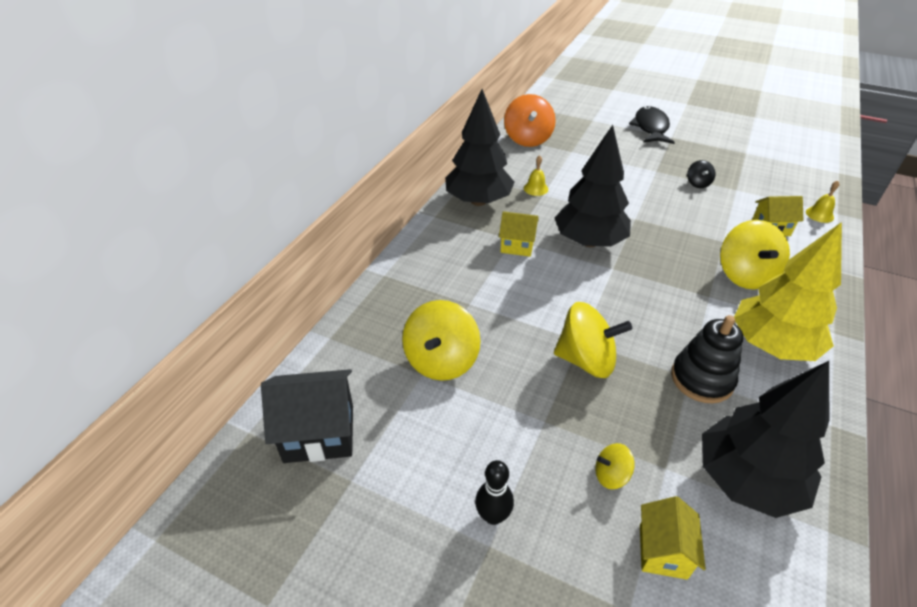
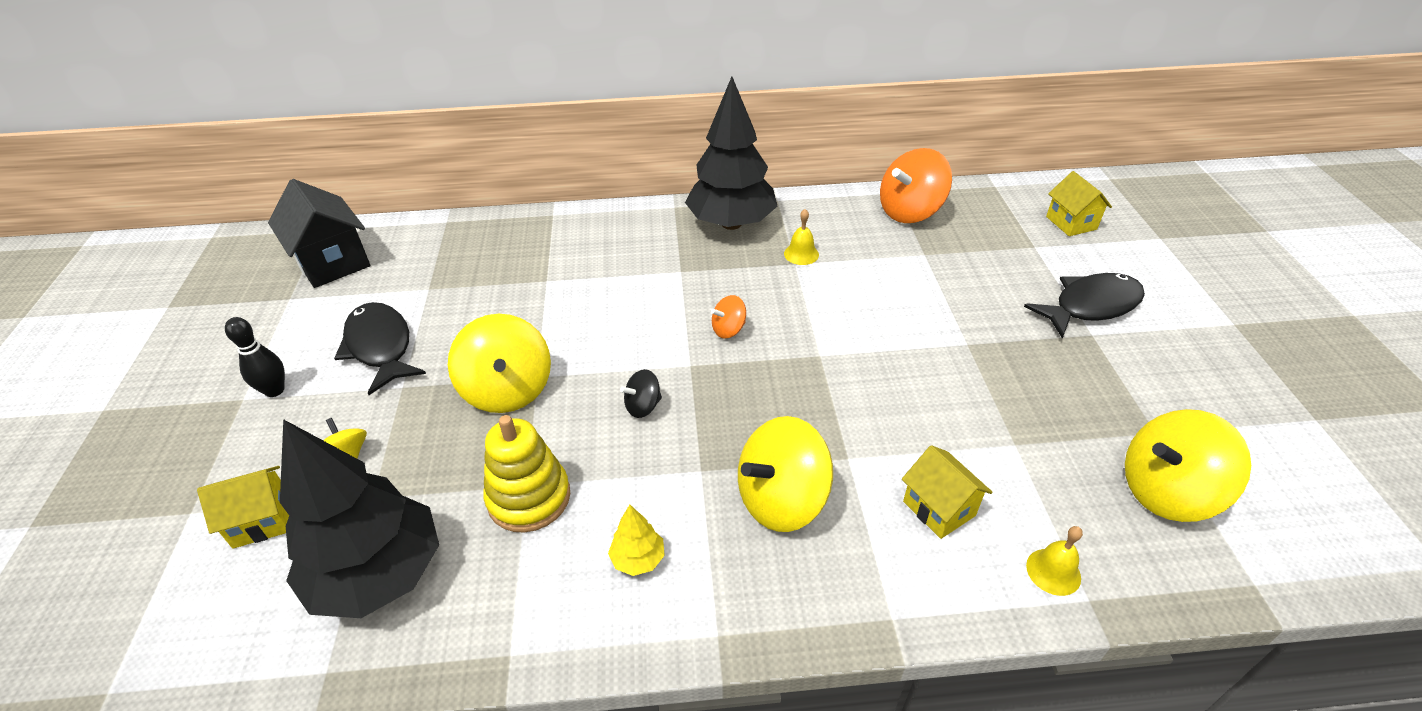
camera: 60 degrees right, 0 degrees up
yellow spinning top [402,300,481,381] -> yellow spinning top moved to [1125,409,1251,522]
yellow house [499,211,539,257] -> yellow house moved to [1046,171,1112,236]
black tree [555,125,631,247] -> orange spinning top [711,295,746,339]
black stacking toy [671,315,743,403] -> yellow stacking toy [483,415,570,533]
black spinning top [687,160,716,188] -> black spinning top moved to [620,369,662,418]
yellow tree [734,222,842,361] -> yellow tree [608,505,665,576], size x0.41
none -> black fish [334,302,426,395]

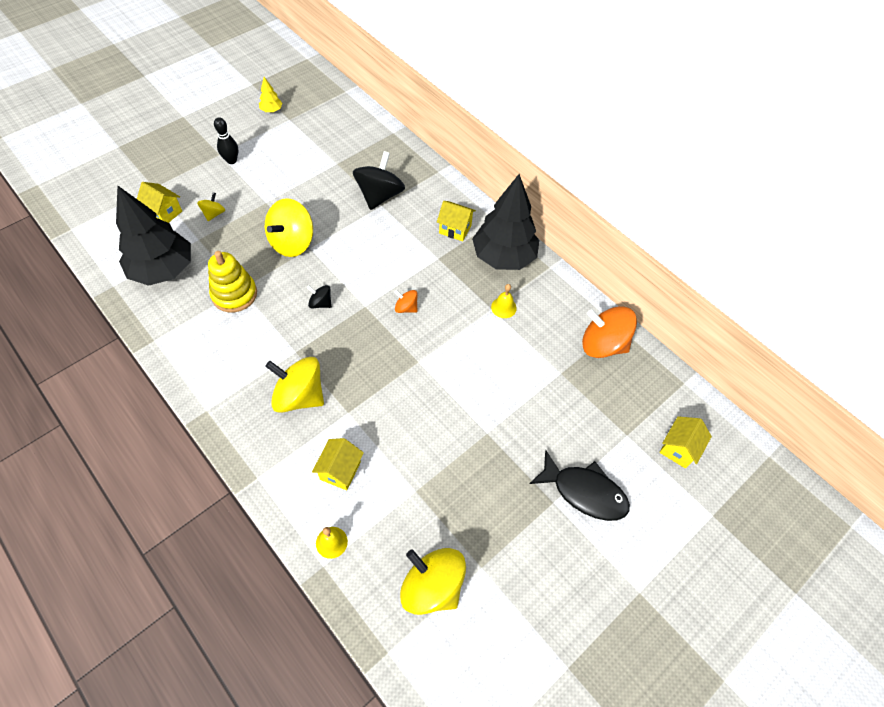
camera: 50 degrees right, 15 degrees up
black house [268,179,370,288] -> none
black fish [334,302,426,395] -> none
yellow tree [608,505,665,576] -> yellow tree moved to [259,77,282,113]
none -> black spinning top [353,151,405,210]
none -> yellow house [437,201,476,242]

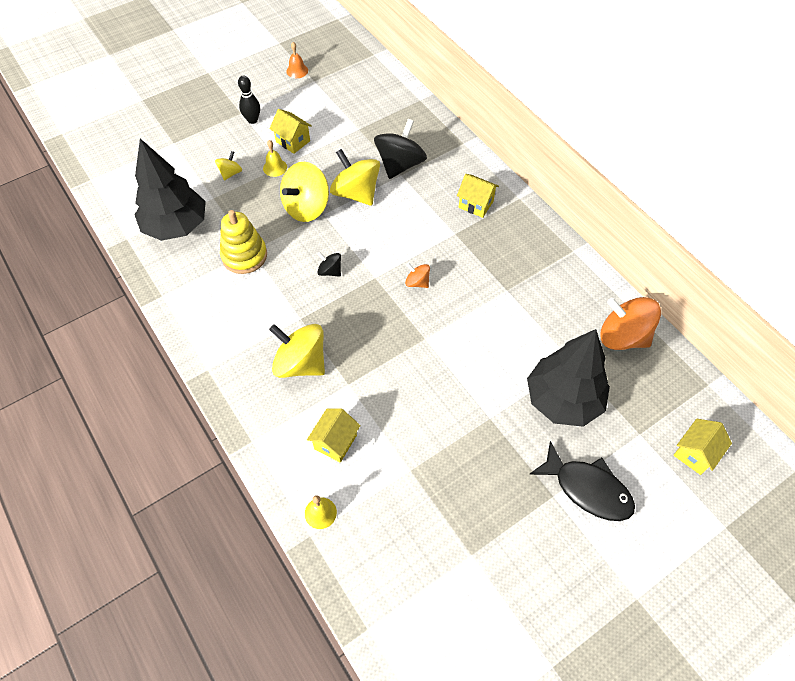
camera: 10 degrees right, 0 degrees up
yellow house [137,182,182,223] -> yellow house moved to [270,109,312,154]
yellow tree [259,77,282,113] -> orange bell [286,42,308,78]
yellow spinning top [400,548,466,615] -> yellow spinning top moved to [330,149,380,206]
black tree [472,174,539,270] -> black tree moved to [527,329,610,427]
yellow bell [491,284,517,318] -> yellow bell moved to [263,140,287,177]

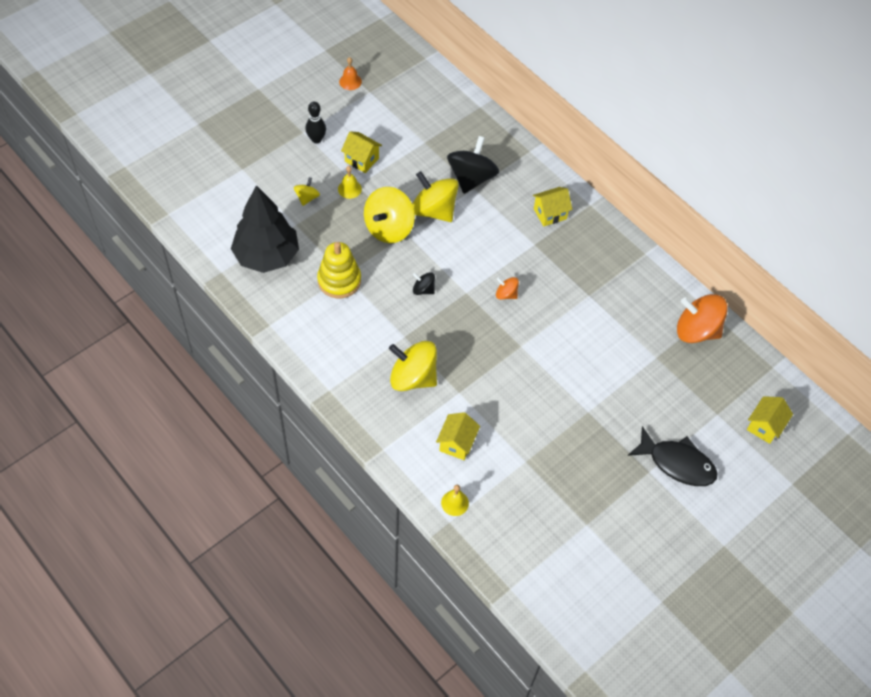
camera: 10 degrees left, 0 degrees up
yellow house [457,174,499,218] -> yellow house turned 45 degrees counterclockwise [533,187,572,227]
black tree [527,329,610,427] -> none

